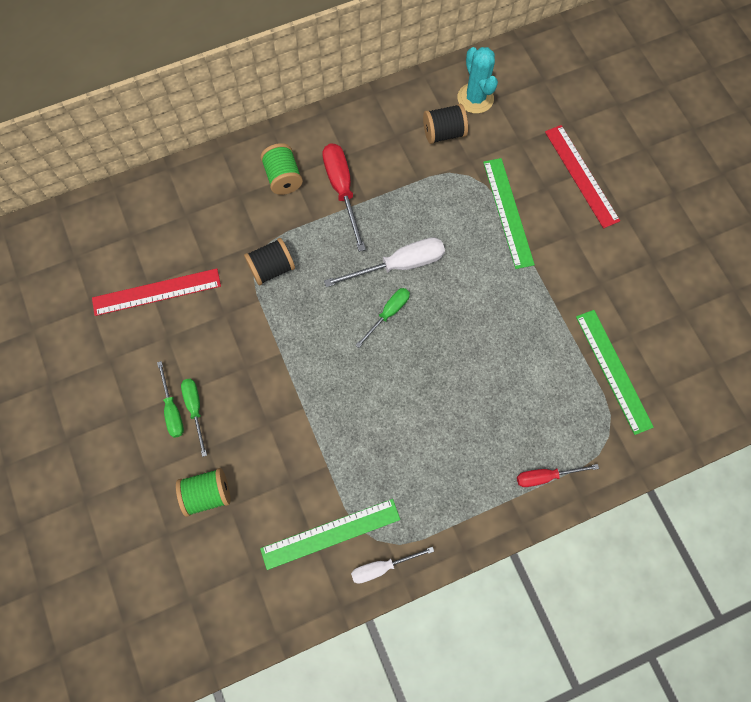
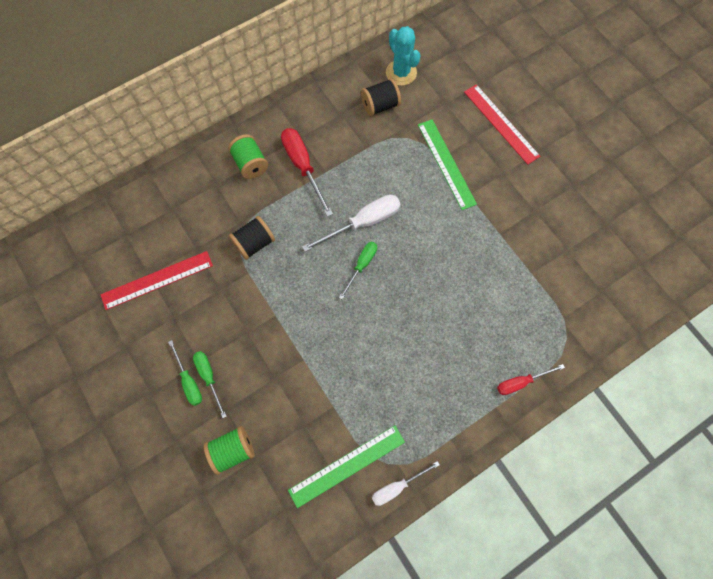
camera: 10 degrees left, 0 degrees up
green ruler [576,310,654,435] -> none

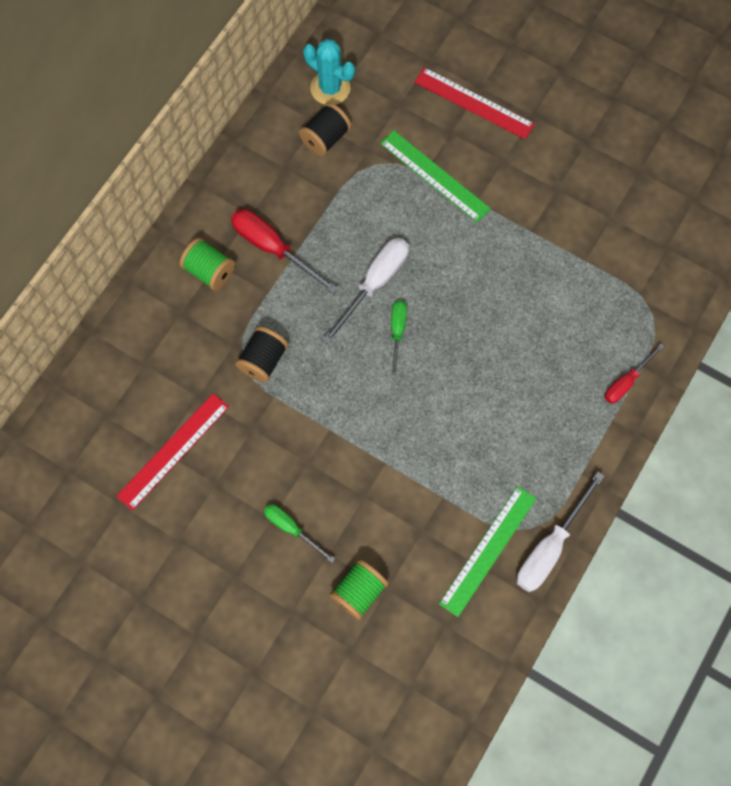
camera: 25 degrees left, 0 degrees up
green screwdriver [168,340,202,406] -> none
white screwdriver [372,461,440,506] -> white screwdriver [517,471,604,592], size x1.64

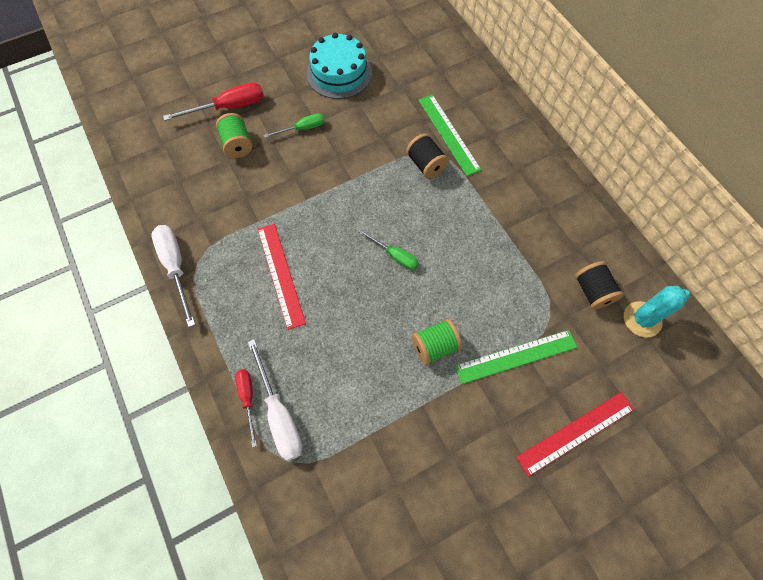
camera: 120 degrees right, 5 degrees down
red ruler [116,393,229,511] -> red ruler moved to [258,224,306,330]
green spool [180,238,235,291] -> green spool moved to [412,319,462,365]
red screwdriver [231,209,338,294] -> red screwdriver moved to [163,82,264,121]
white screwdriver [322,238,409,345] -> white screwdriver moved to [248,339,302,461]
green ruler [439,486,537,617] -> green ruler moved to [419,95,481,176]
none -> turquoise cake [307,33,372,99]

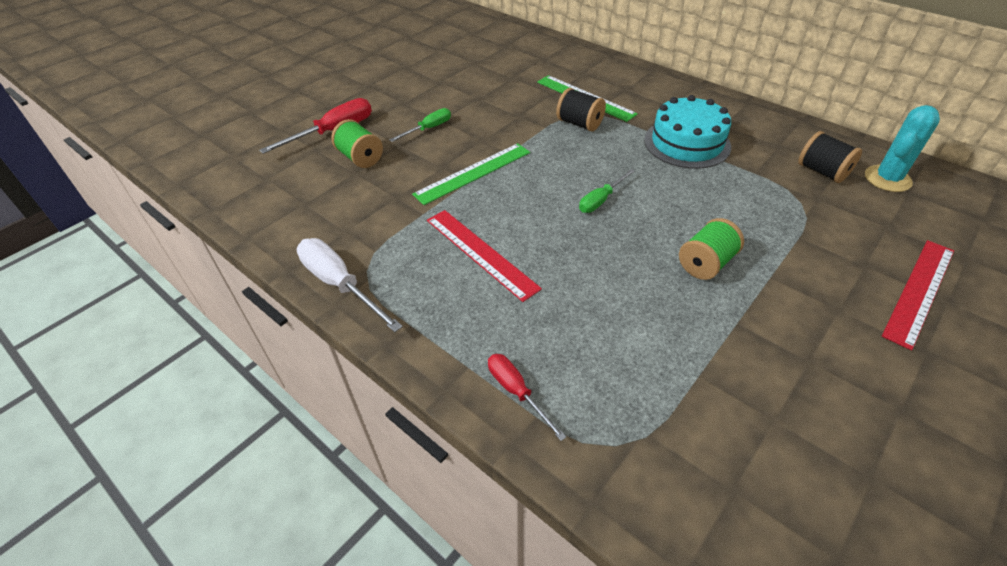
camera: 20 degrees left, 20 degrees down
white screwdriver [248,339,302,461] -> none
turquoise cake [307,33,372,99] -> turquoise cake moved to [644,95,731,169]
green screwdriver [359,230,418,270] -> green screwdriver turned 120 degrees clockwise [579,169,635,213]
green ruler [455,330,577,384] -> green ruler moved to [412,143,530,205]

